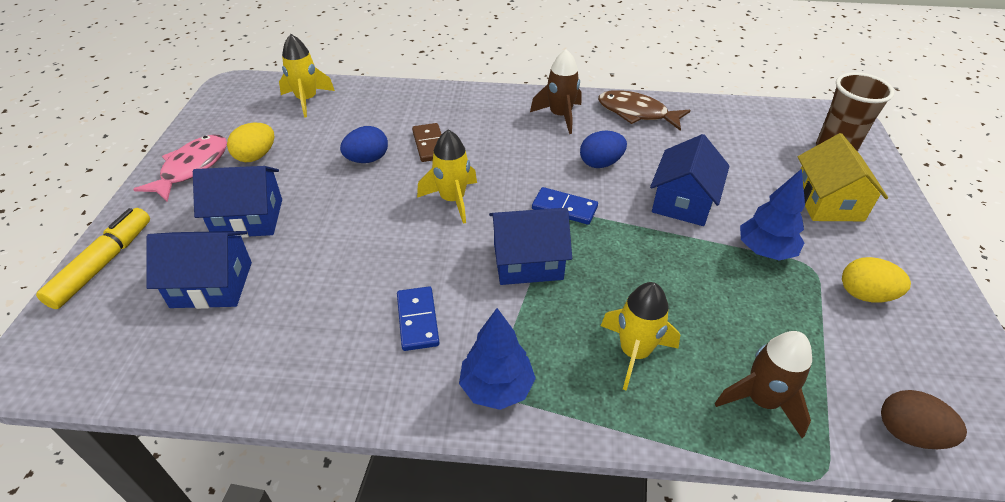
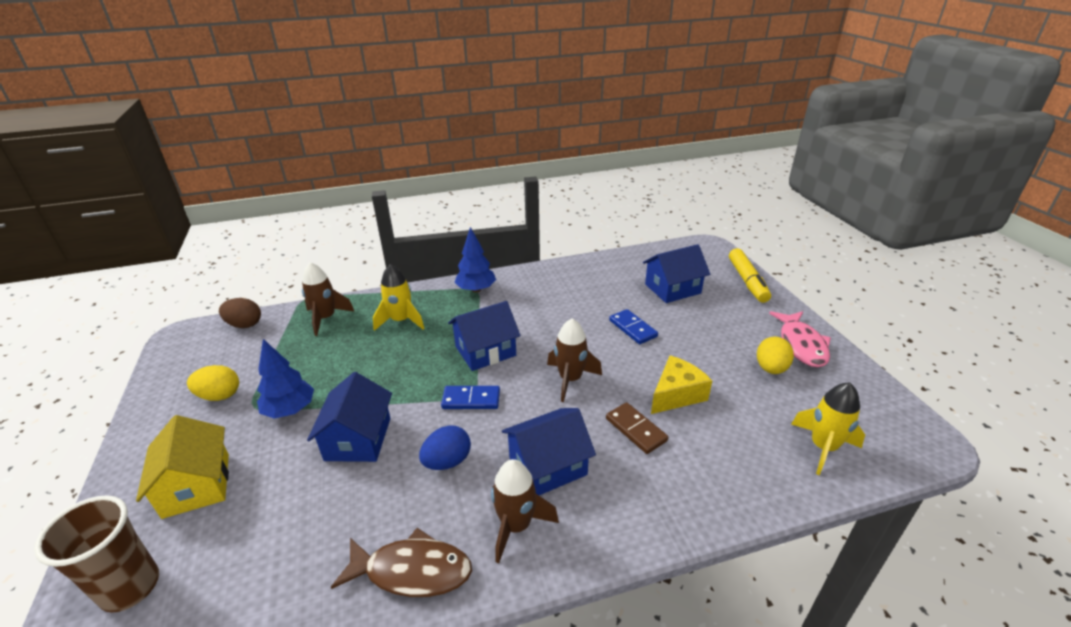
camera: 160 degrees right, 10 degrees down
blue house [193,166,282,238] -> blue house moved to [502,408,596,495]
blue egg [340,126,388,163] -> yellow cheese [651,356,712,414]
blue domino [397,286,439,351] -> blue domino moved to [609,309,658,344]
yellow rocket [417,130,477,224] -> brown rocket [547,318,602,402]

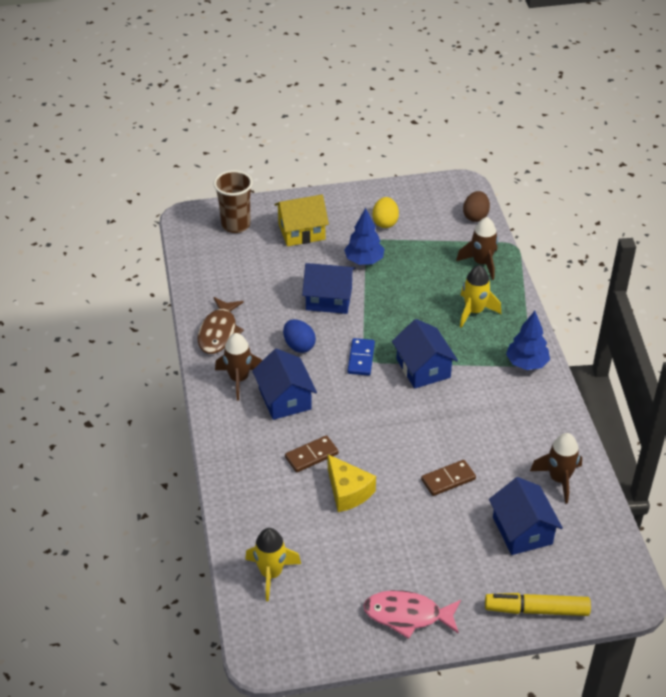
camera: 95 degrees right, 10 degrees up
brown rocket [547,318,602,402] -> brown rocket moved to [530,433,582,504]
blue domino [609,309,658,344] -> brown domino [421,460,476,496]
yellow egg [757,337,794,374] -> none

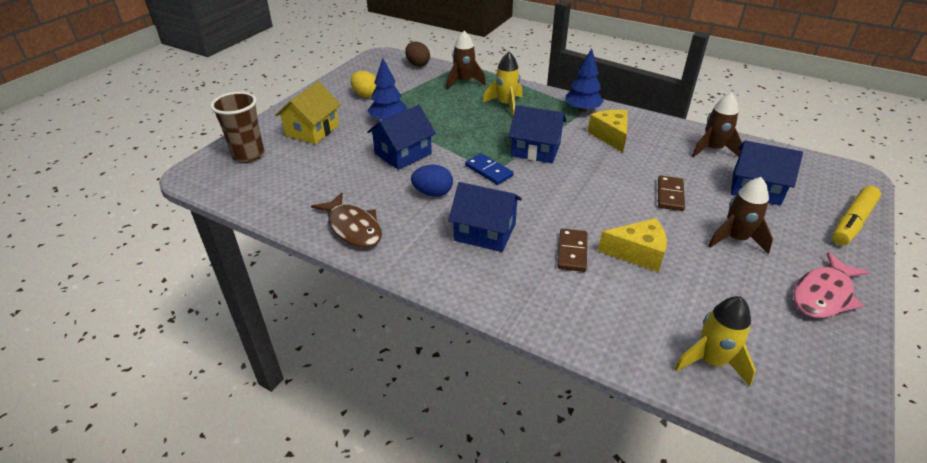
camera: 50 degrees left, 5 degrees down
brown rocket [215,333,262,400] -> brown rocket moved to [708,177,773,254]
none -> yellow cheese [588,110,628,153]

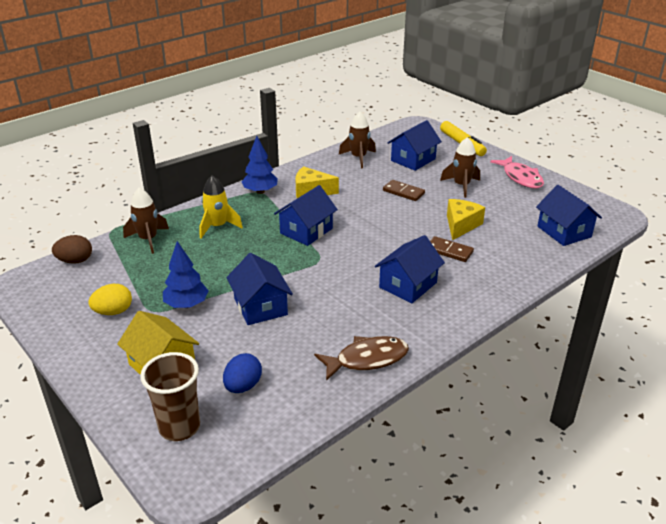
camera: 70 degrees left, 5 degrees down
blue egg [411,165,453,197] -> blue egg moved to [223,353,262,393]
blue domino [465,153,513,185] -> none
yellow rocket [674,296,756,387] -> blue house [536,185,602,246]

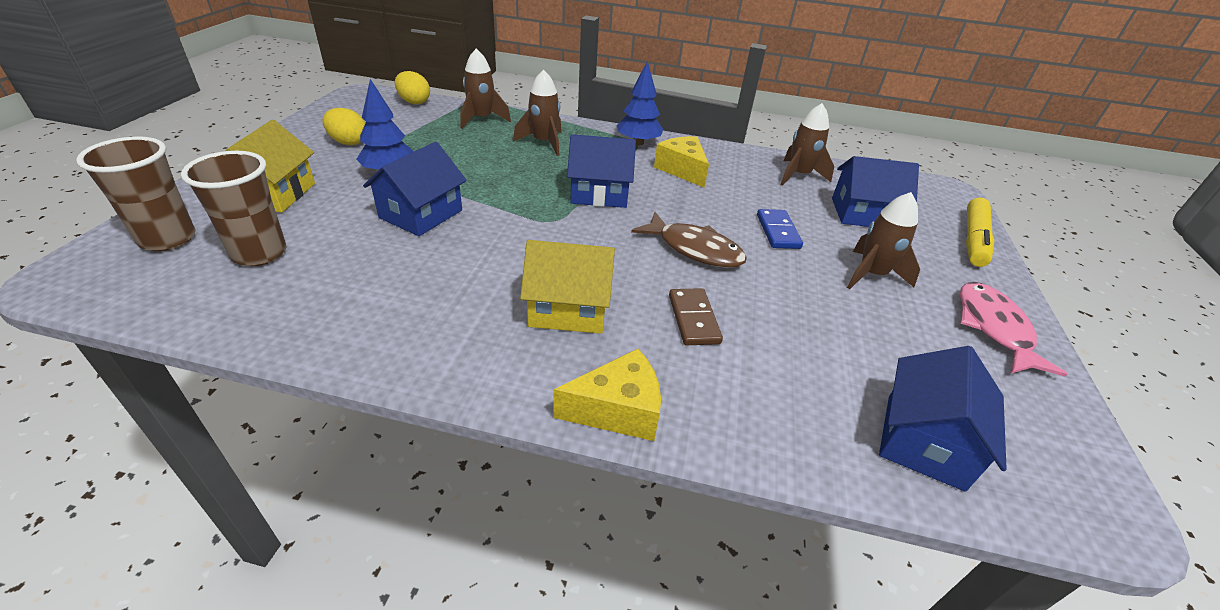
camera: 50 degrees right, 5 degrees up
brown egg [52,235,92,264] -> yellow egg [395,71,430,104]
yellow rocket [199,175,243,238] -> brown rocket [513,69,561,156]
blue egg [223,353,262,393] -> brown cup [181,151,286,266]
brown fish [314,336,409,381] -> brown fish moved to [631,212,747,268]
blue house [375,235,445,303] -> yellow house [520,240,615,334]
brown domino [383,180,425,201] -> blue domino [757,209,803,249]
yellow cheese [447,199,485,240] -> yellow cheese moved to [553,349,661,441]
pink fish [490,156,544,189] -> pink fish turned 150 degrees clockwise [960,282,1068,377]

